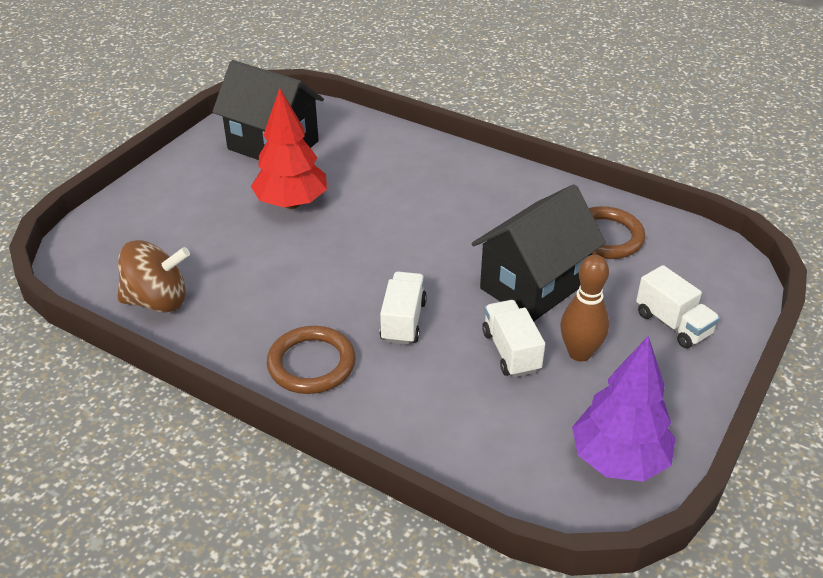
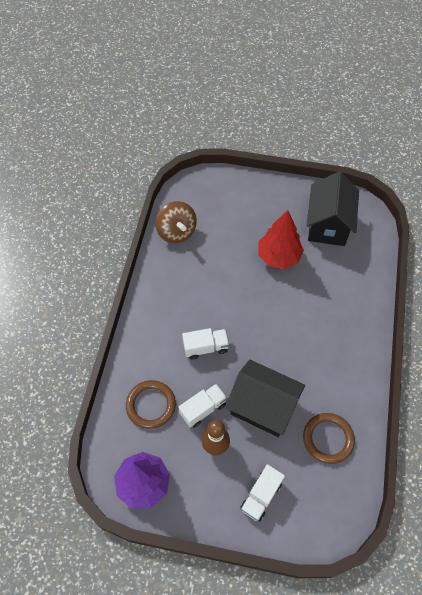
camera: 70 degrees right, 20 degrees up
brown ring [267,326,356,394] -> brown ring moved to [126,380,176,429]

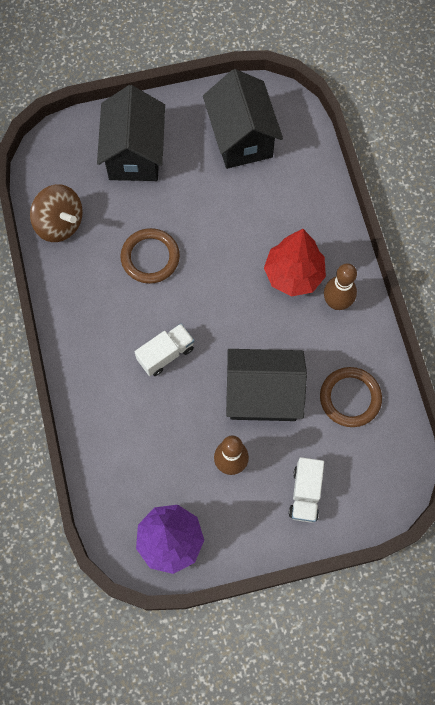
camera: 25 degrees left, 10 degrees up
brown ring [126,380,176,429] -> brown ring moved to [121,228,180,284]
white truck [178,384,227,428] -> none
red tree [258,210,304,269] -> red tree moved to [264,229,326,296]
none -> black house [97,85,165,181]
none -> brown bowling pin [324,263,357,310]

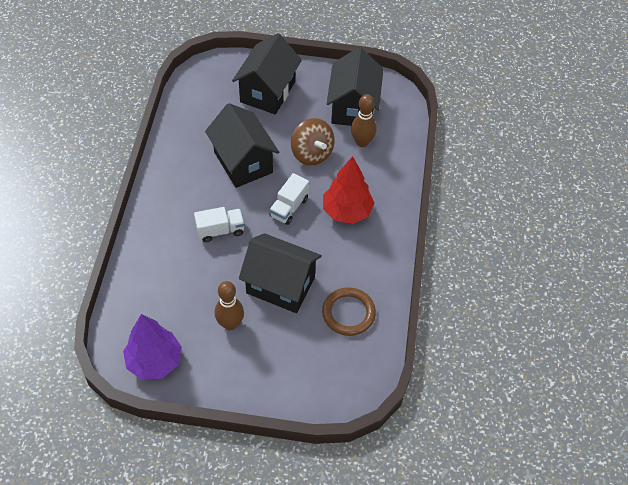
camera: 20 degrees right, 15 degrees down
brown spinning top [30,184,83,242] -> brown spinning top moved to [291,118,335,165]
brown ring [121,228,180,284] -> black house [205,103,279,188]
white truck [289,457,324,523] -> white truck moved to [269,173,309,225]
brown bowling pin [324,263,357,310] -> brown bowling pin moved to [351,94,377,147]

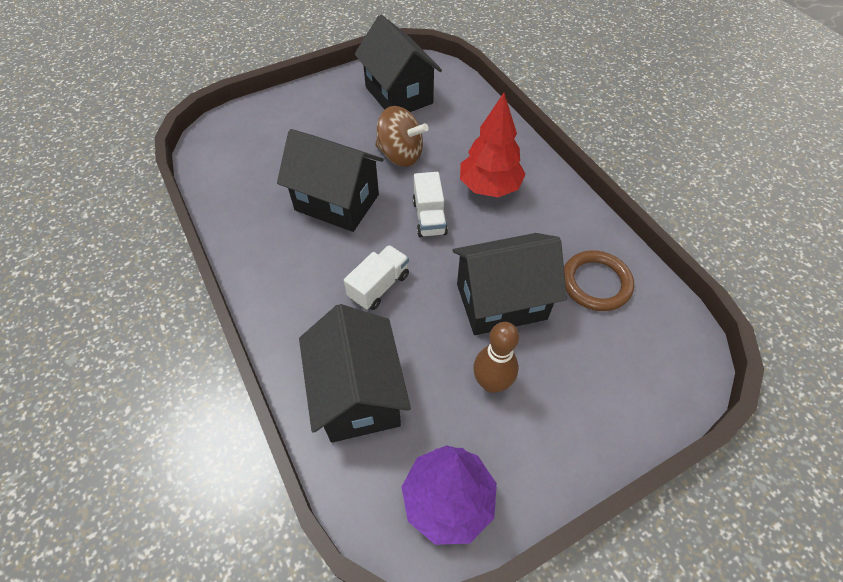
camera: 35 degrees left, 0 degrees up
black house [232,33,302,114] -> black house moved to [299,304,411,443]
brown bowling pin [351,94,377,147] -> none

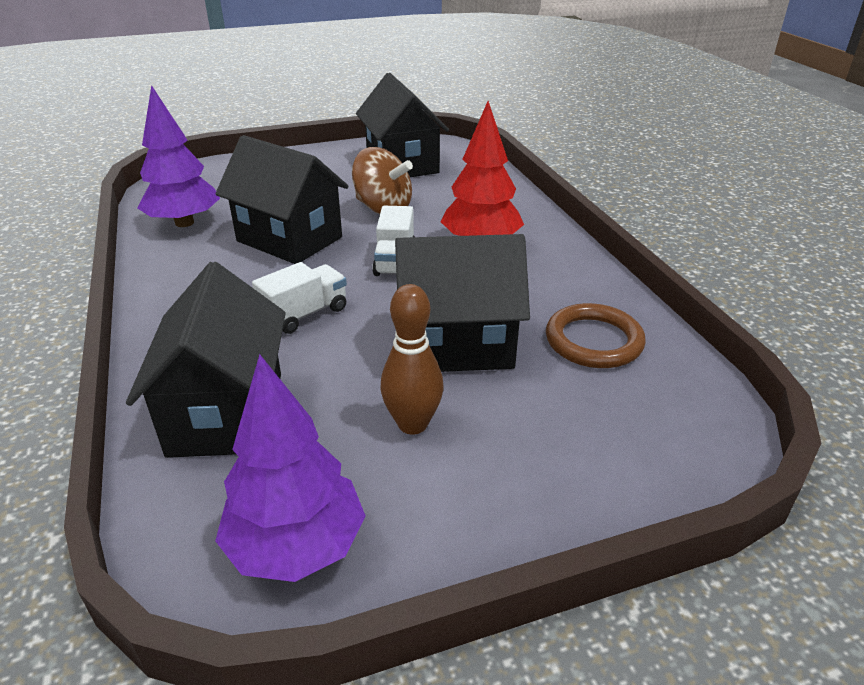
camera: 10 degrees right, 20 degrees down
none -> purple tree [137,85,220,227]

